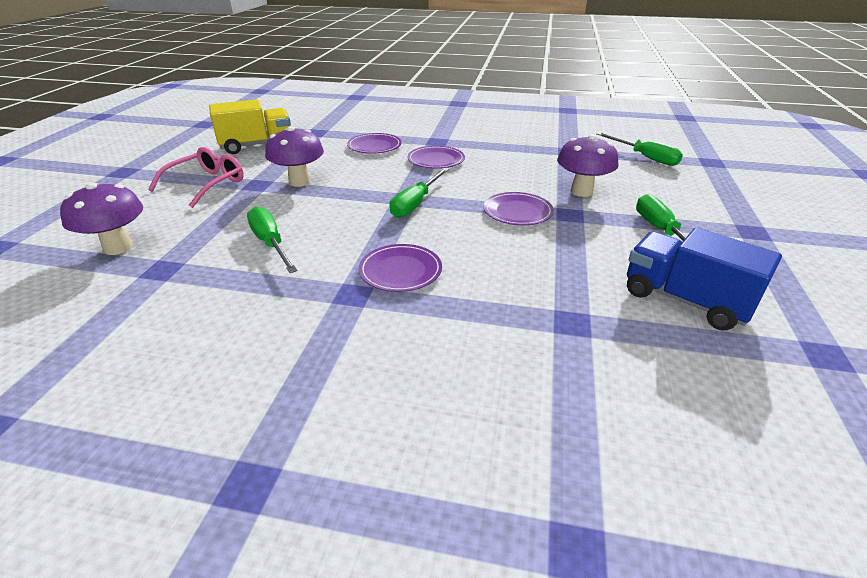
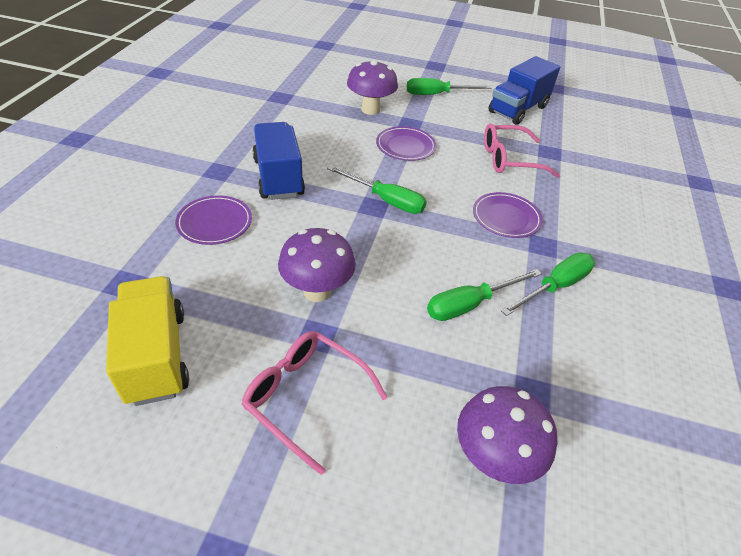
camera: 90 degrees left, 10 degrees up
purple plate [408,146,465,169] -> blue truck [252,122,305,200]
green screwdriver [596,132,683,166] -> green screwdriver moved to [501,252,595,316]
none -> pink glasses [484,123,560,178]

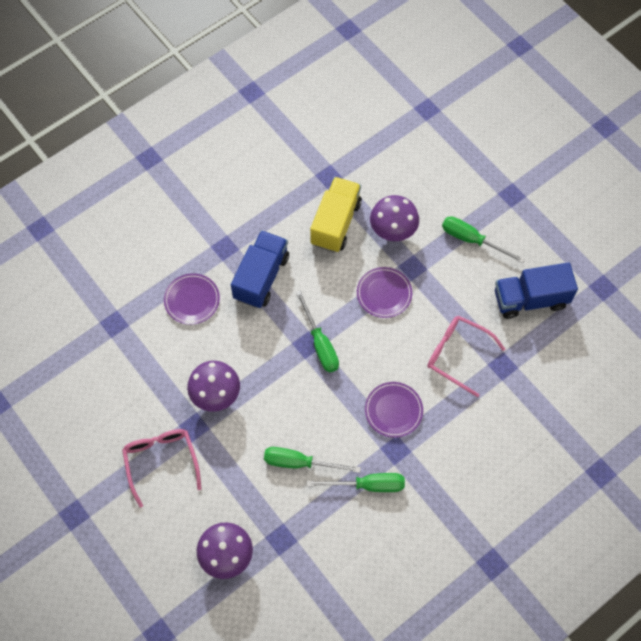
camera: 40 degrees right, 20 degrees up
yellow truck [106,276,189,406] -> yellow truck moved to [310,177,362,253]

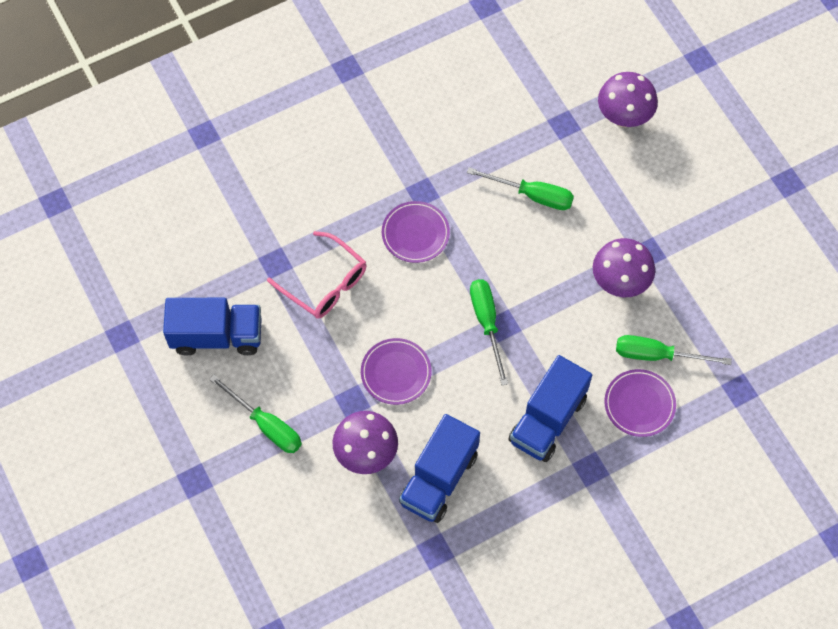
camera: 170 degrees left, 0 degrees up
pink glasses [122,429,201,508] -> none
green screwdriver [307,473,405,492] -> green screwdriver moved to [616,335,732,365]
yellow truck [310,177,362,253] -> blue truck [399,414,480,523]

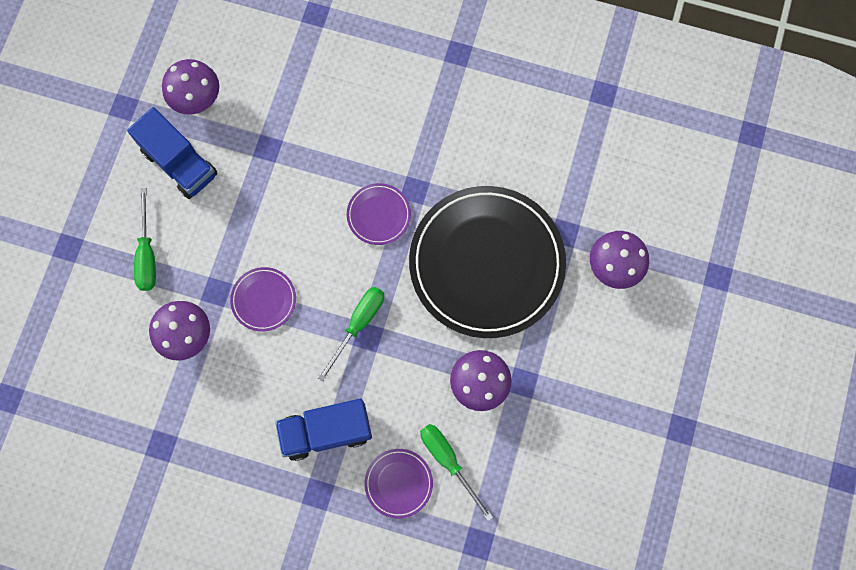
camera: 45 degrees right, 10 degrees up
pink glasses [267,231,366,318] -> none
blue truck [399,414,480,523] -> none
green screwdriver [467,167,574,210] -> black plate [409,186,566,338]
none -> purple mushroom [162,59,219,114]

